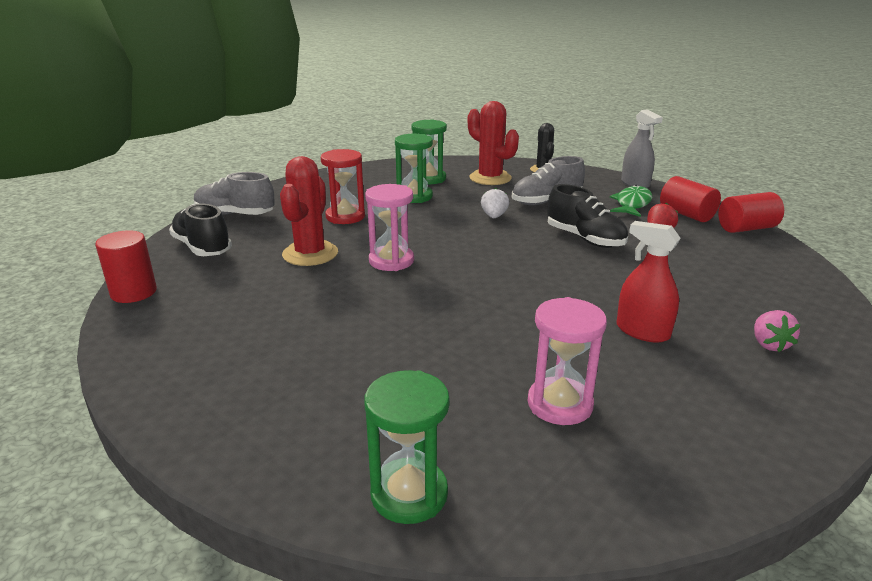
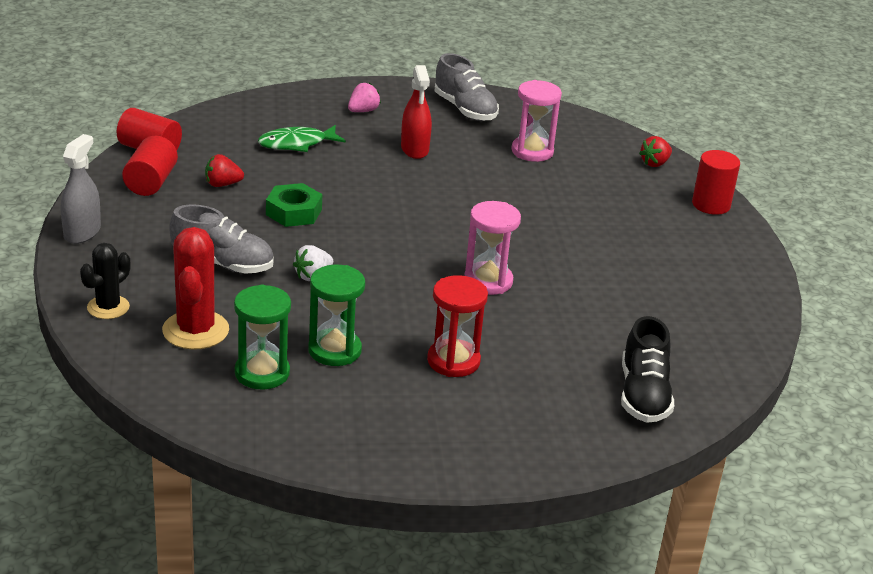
camera: 140 degrees left, 5 degrees up
red cylinder [95,230,157,303] -> red cylinder moved to [692,150,740,215]
grey shoe [194,172,275,215] -> grey shoe moved to [435,53,499,121]
red cactus [280,156,338,266] -> none
green hourglass [364,370,450,524] -> red strawberry [639,136,672,167]
black shoe [548,184,628,248] -> green nut [266,183,322,227]
green fish [610,185,653,217] -> green fish moved to [258,125,346,152]

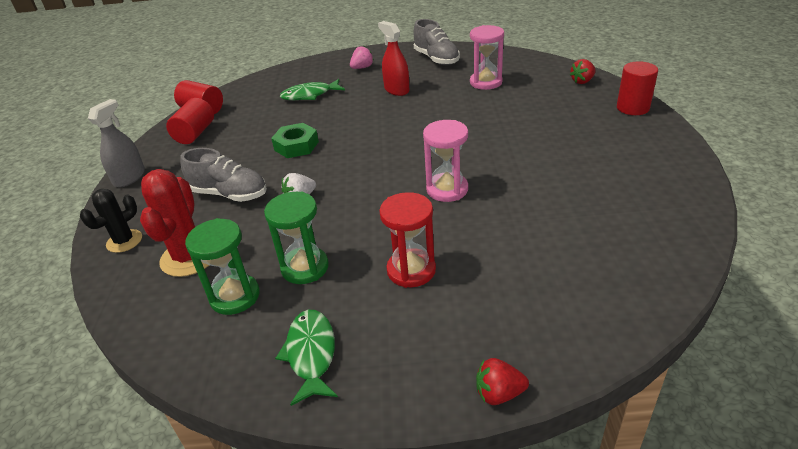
camera: 10 degrees right, 5 degrees up
red strawberry [205,154,244,187] -> red strawberry moved to [476,358,529,405]
red spray bottle [401,65,432,159] -> red spray bottle turned 150 degrees clockwise [378,21,409,96]
black shoe [621,316,674,423] -> none
none -> green fish [275,310,338,406]

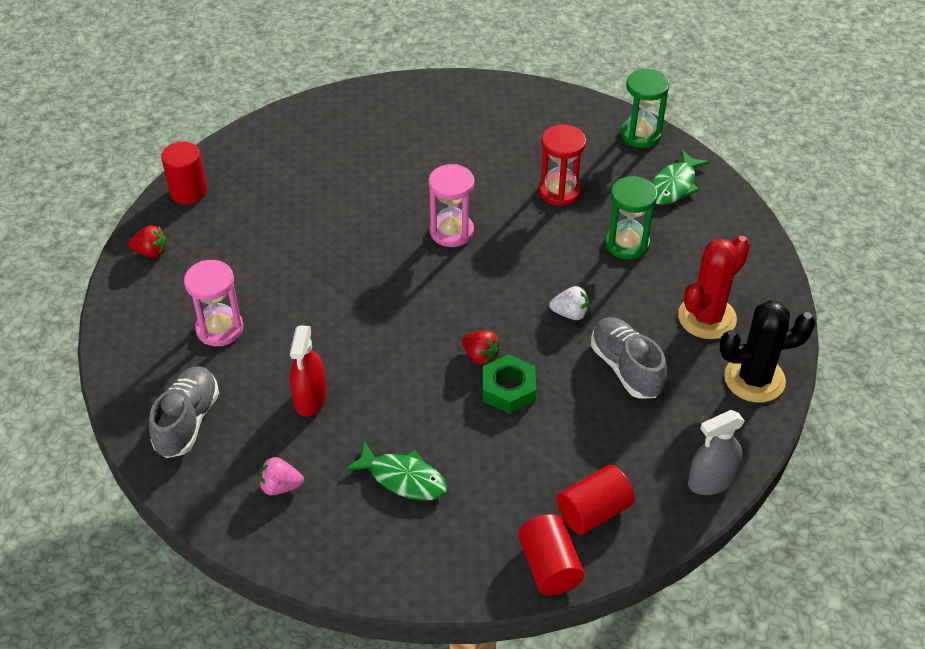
camera: 140 degrees left, 10 degrees up
black cactus [80,189,142,253] -> black cactus [719,300,816,403], size x1.56
green hourglass [185,218,260,315] -> green hourglass moved to [621,69,669,148]
red strawberry [476,358,529,405] -> red strawberry moved to [462,331,501,365]

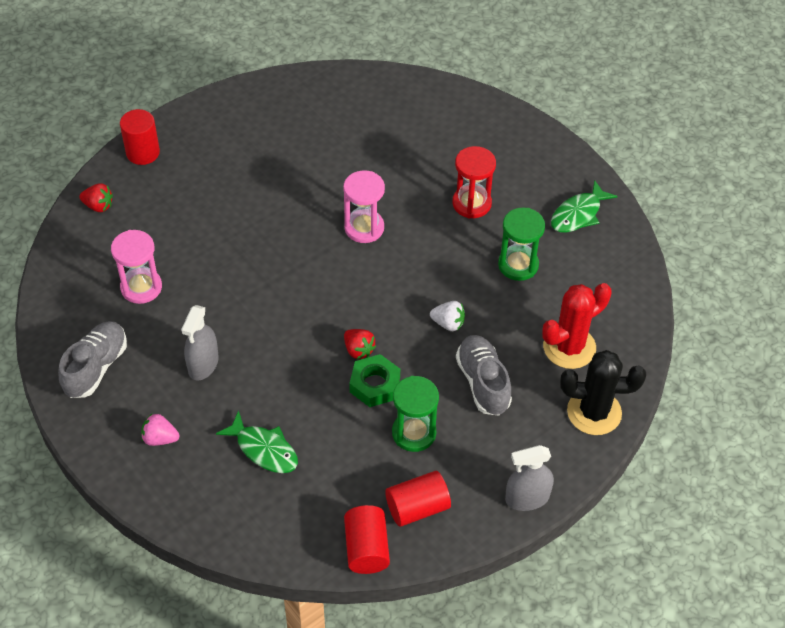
camera: 10 degrees right, 5 degrees up
red spray bottle [290,325,327,417] -> grey spray bottle [181,305,218,380]
green hourglass [621,69,669,148] -> green hourglass moved to [392,376,439,452]

